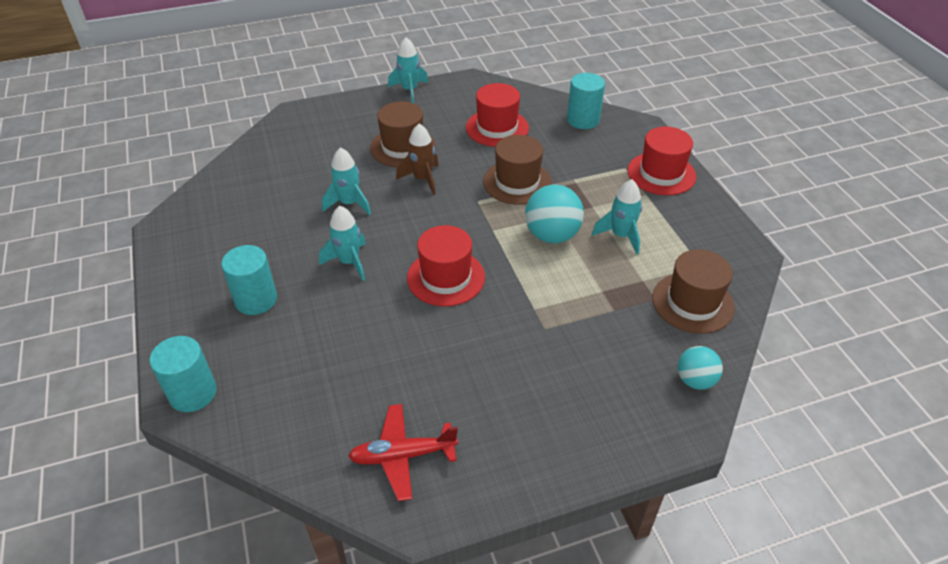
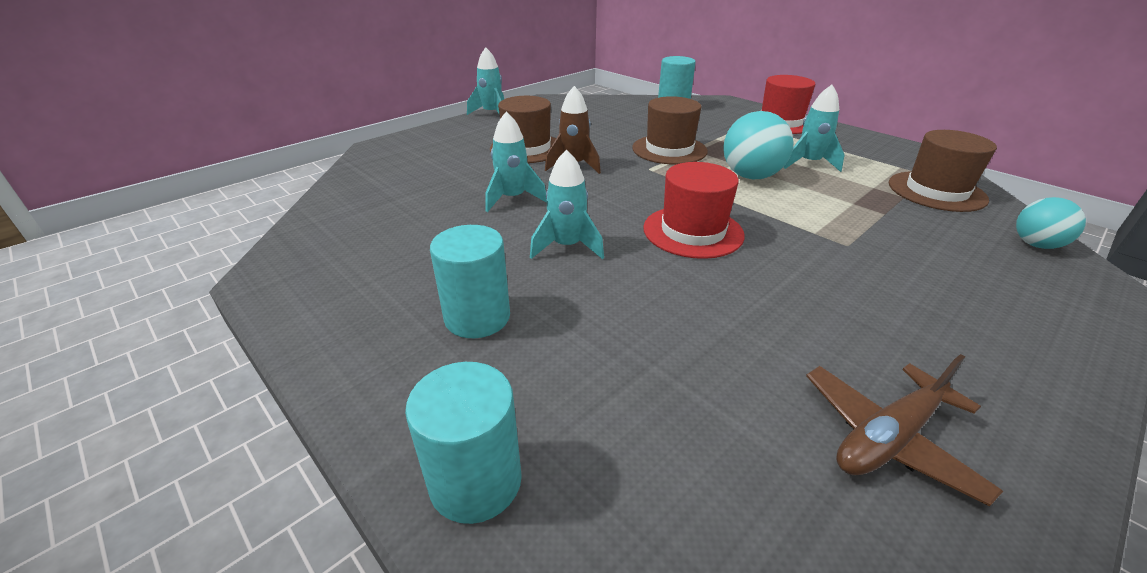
camera: 25 degrees left, 10 degrees down
red plane [348,404,458,501] -> brown plane [806,354,1003,507]
red hat [466,83,529,147] -> none

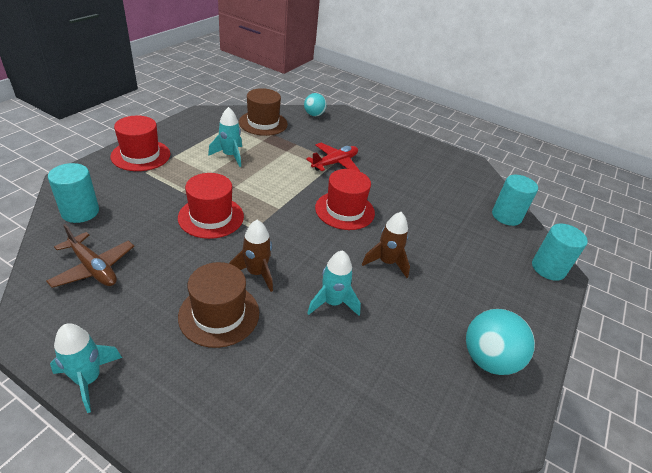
camera: 110 degrees left, 5 degrees up
turquoise cylinder [430,225,510,338] -> turquoise cylinder moved to [492,175,538,226]
turquoise rocket [530,149,604,259] -> brown rocket [362,212,410,278]
brown hat [632,96,708,165] -> red hat [178,173,244,239]
turquoise ball [723,111,794,179] -> turquoise ball moved to [466,309,535,375]
brown plane [806,354,1003,507] -> brown plane moved to [46,224,134,288]
none -> red plane [306,143,360,171]

